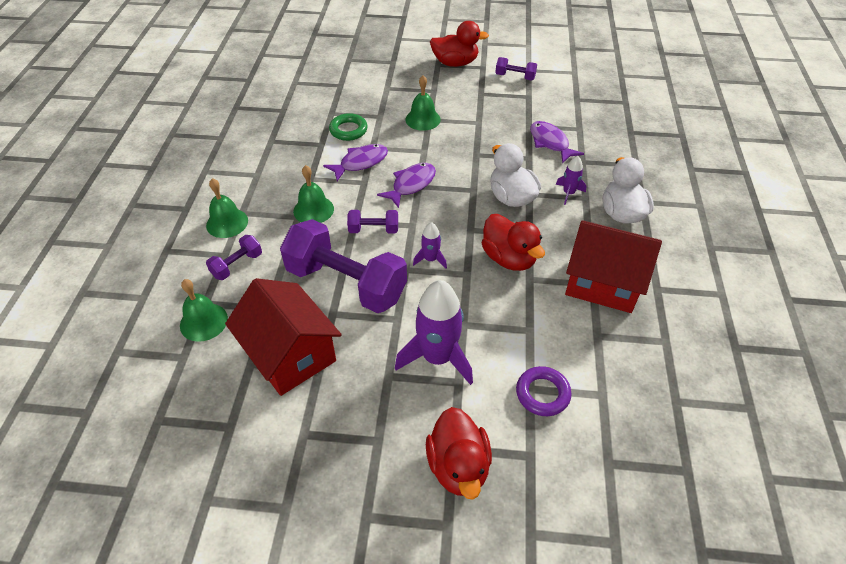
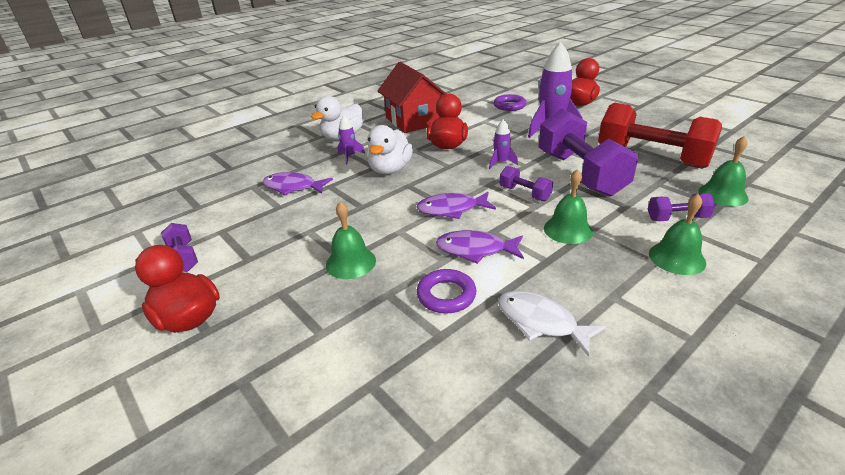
camera: 135 degrees left, 15 degrees down
red house [225,278,342,396] -> red dumbbell [598,103,722,169]
green ring [329,113,368,141] -> purple ring [416,269,476,314]
purple fish [530,121,584,164] -> purple fish turned 90 degrees clockwise [263,172,333,195]
none -> white fish [498,291,606,357]

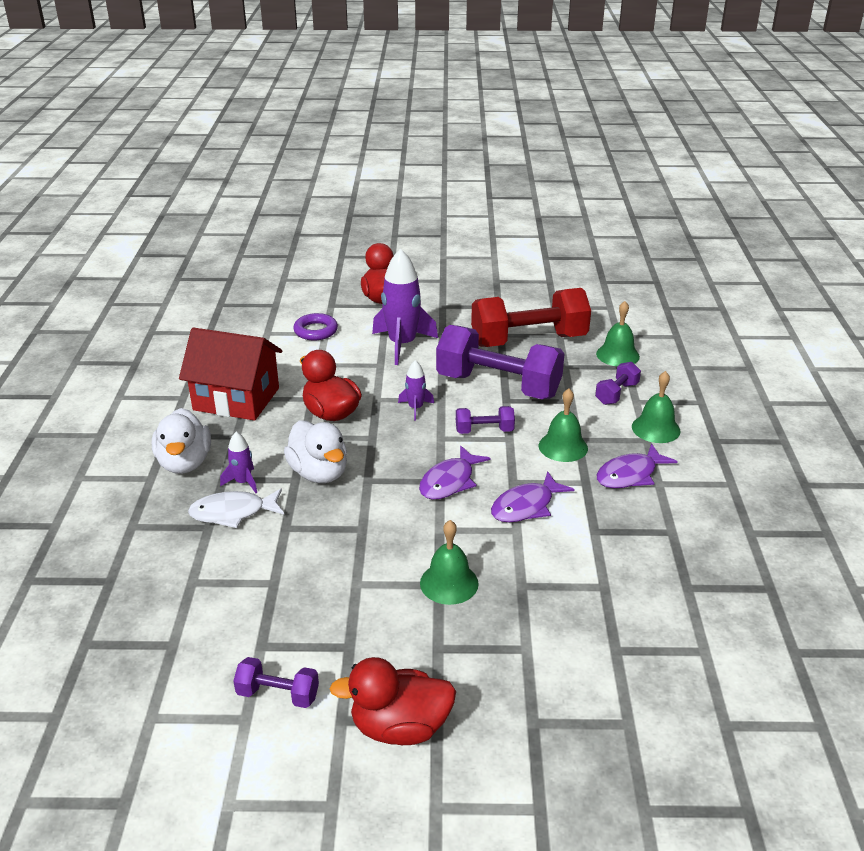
camera: 50 degrees left, 0 degrees up
purple fish [263,172,333,195] -> purple fish moved to [597,444,678,488]
purple ring [416,269,476,314] -> none
white fish [498,291,606,357] -> white fish moved to [188,489,284,528]

